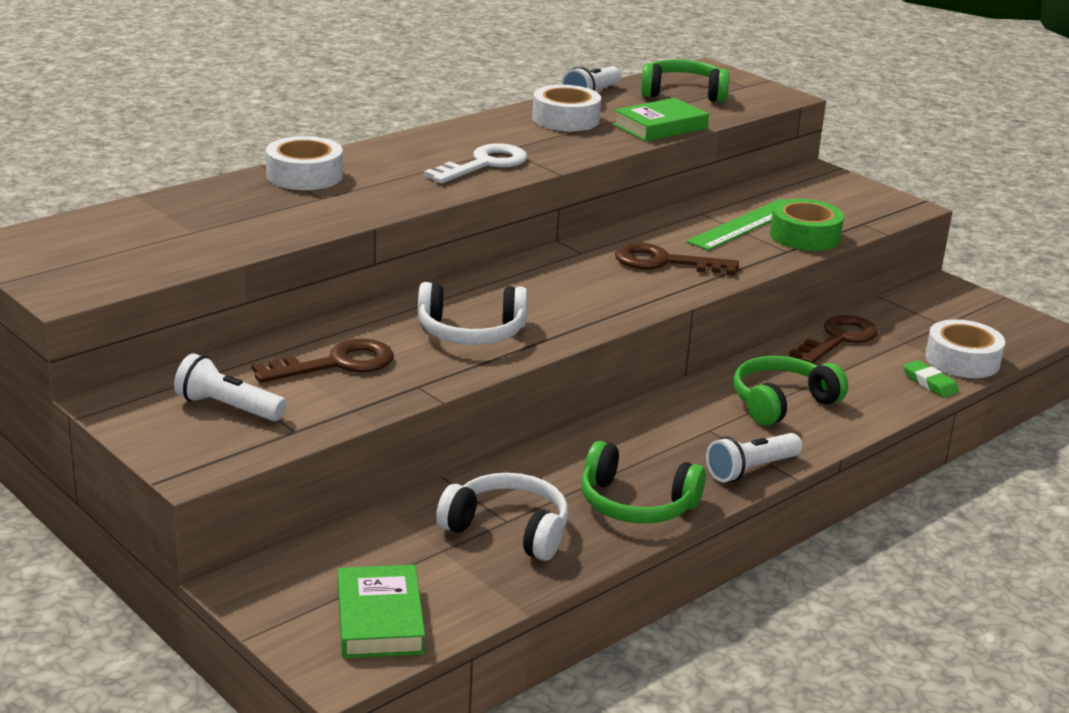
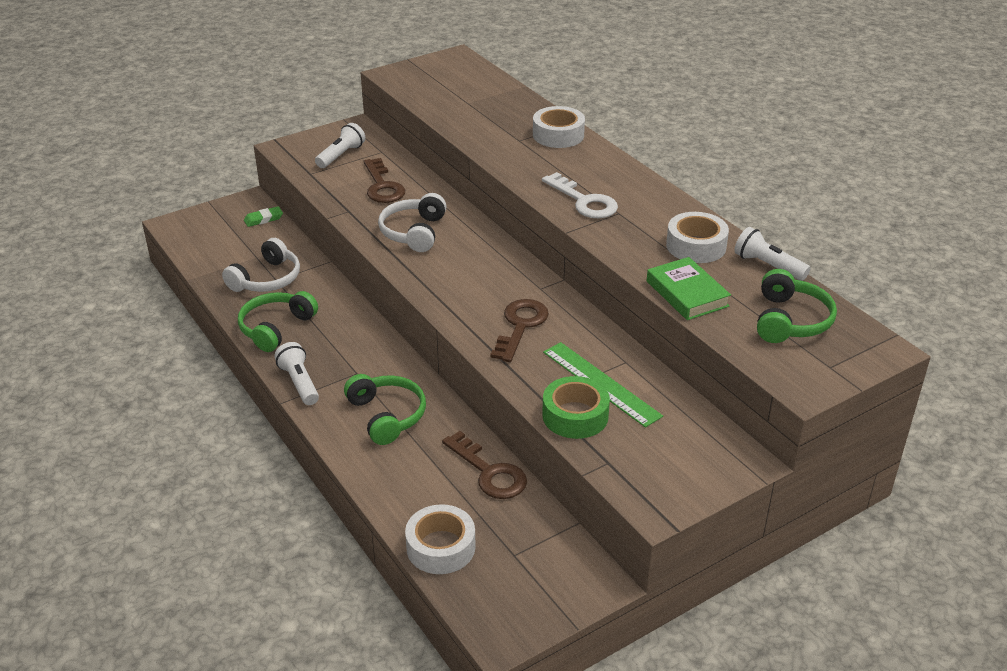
camera: 100 degrees right, 10 degrees up
green book [338,565,425,658] -> none
green eraser [903,360,959,398] -> green eraser moved to [244,206,283,227]

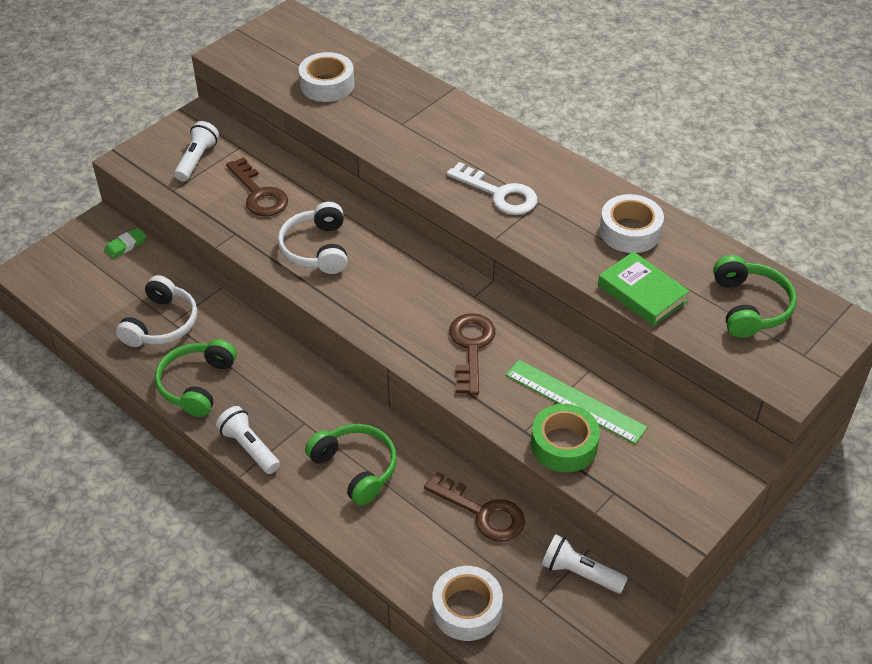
camera: 15 degrees left, 10 degrees up
white tape [533,106,585,148] -> white tape moved to [299,52,354,102]
white flashlight [734,227,811,281] -> white flashlight moved to [542,534,628,594]

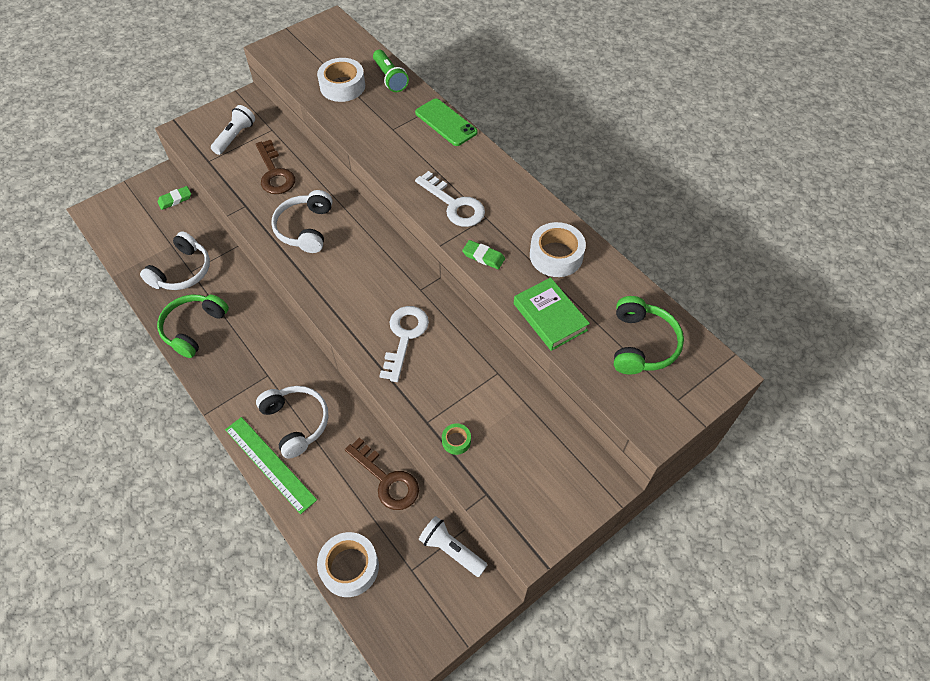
camera: 10 degrees right, 10 degrees up
white flashlight [216,406,280,474] -> none
green headphones [305,424,397,506] -> white headphones [256,386,328,458]
brown key [449,313,495,395] -> white key [380,306,429,382]
green ruler [506,360,648,444] -> green ruler moved to [225,417,317,514]
green tape [531,404,600,473] -> green tape [442,423,471,455], size x0.51
none -> green flashlight [373,50,409,92]
none -> green phone [415,99,478,146]
none -> green eraser [462,240,505,269]

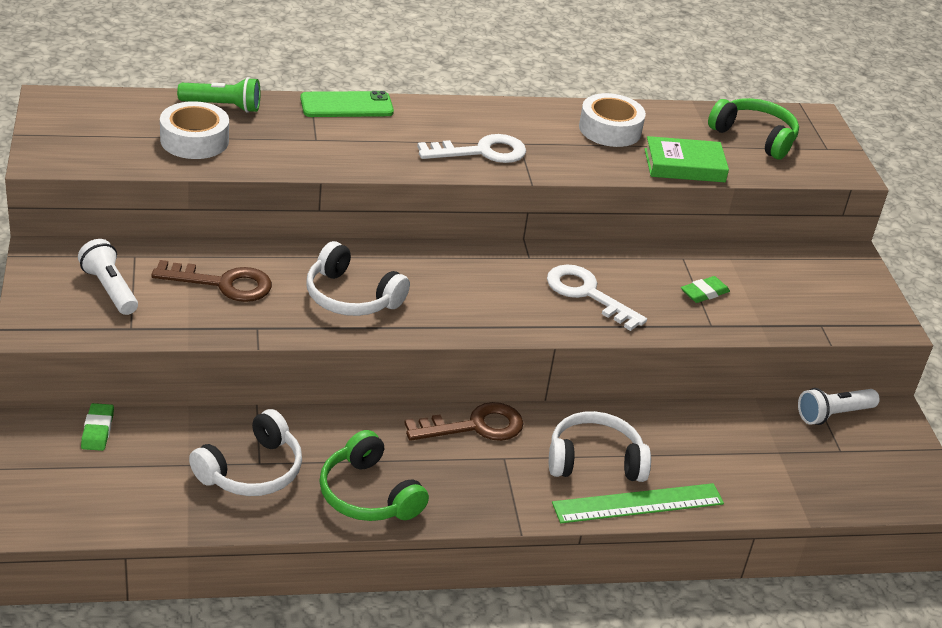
camera: 65 degrees left, 20 degrees down
white headphones [140,231,210,290] -> white headphones turned 75 degrees clockwise [189,409,302,496]
white tape [317,532,379,597] -> none
brown key [345,437,419,510] -> brown key moved to [404,402,524,441]
green tape [442,423,471,455] -> none
green eraser [462,240,505,269] -> green eraser moved to [681,276,730,303]

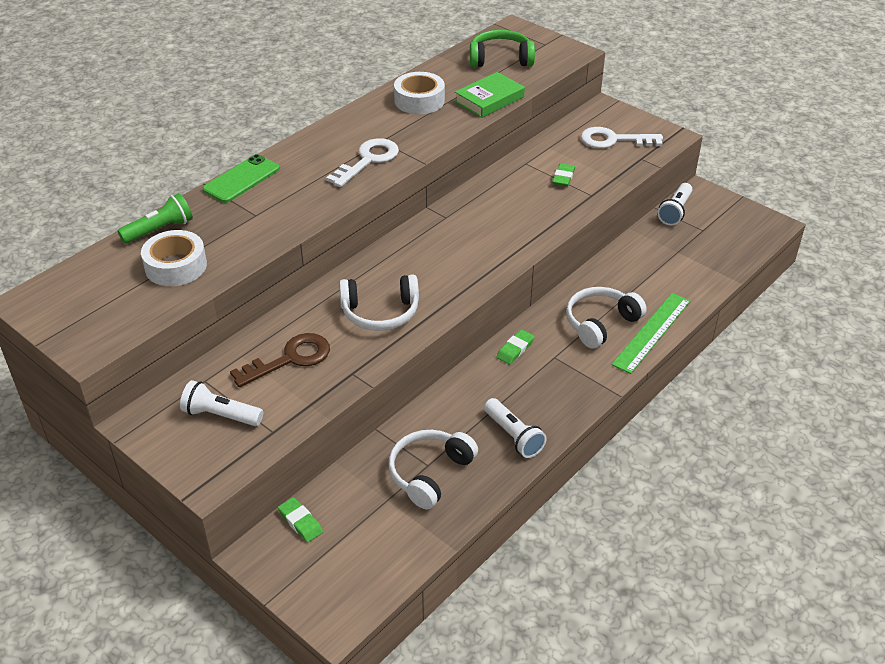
camera: 35 degrees left, 5 degrees up
white headphones [189,409,302,496] -> white headphones turned 150 degrees counterclockwise [388,430,478,509]
green headphones [319,430,429,521] -> white flashlight [484,398,547,458]
brown key [404,402,524,441] -> green eraser [497,329,535,365]
white key [547,264,647,331] -> white key moved to [581,127,663,148]

